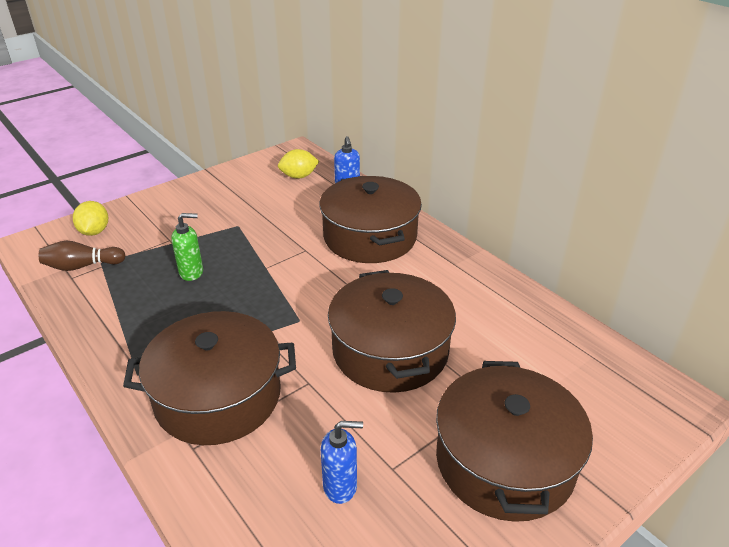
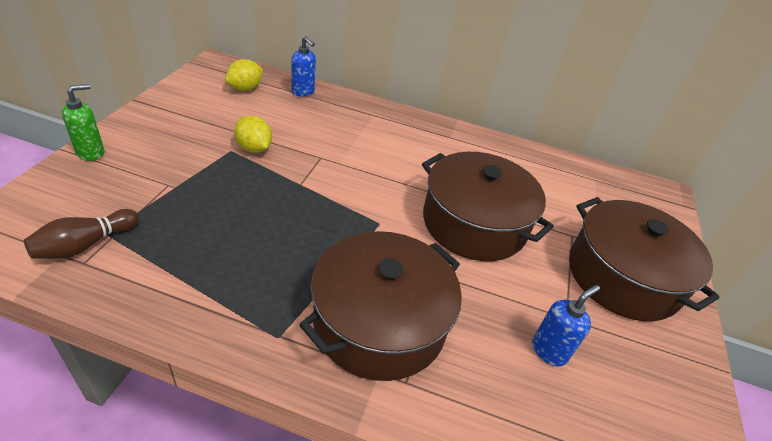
camera: 40 degrees left, 5 degrees up
yellow lemon [73,201,108,236] -> yellow lemon moved to [234,116,272,153]
green soap dispenser [171,213,203,281] -> green soap dispenser moved to [62,84,105,161]
brown pot [319,176,422,263] -> none

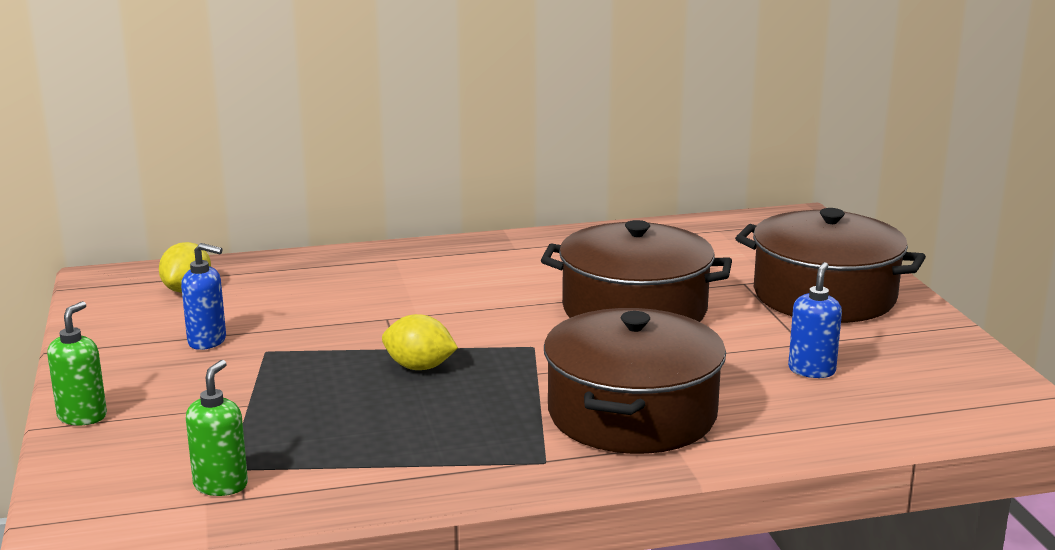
camera: 25 degrees left, 20 degrees down
brown bowling pin [24,209,139,259] -> green soap dispenser [186,360,248,496]
yellow lemon [234,116,272,153] -> yellow lemon moved to [382,314,458,370]
blue soap dispenser [291,36,316,97] -> blue soap dispenser moved to [181,243,226,350]

